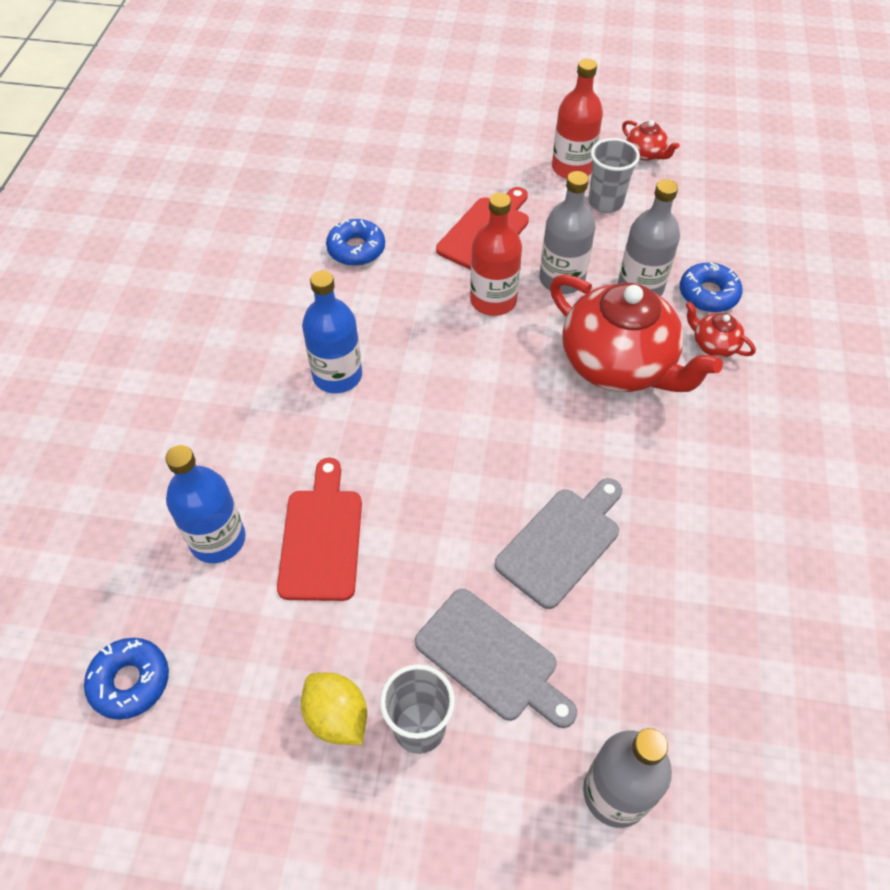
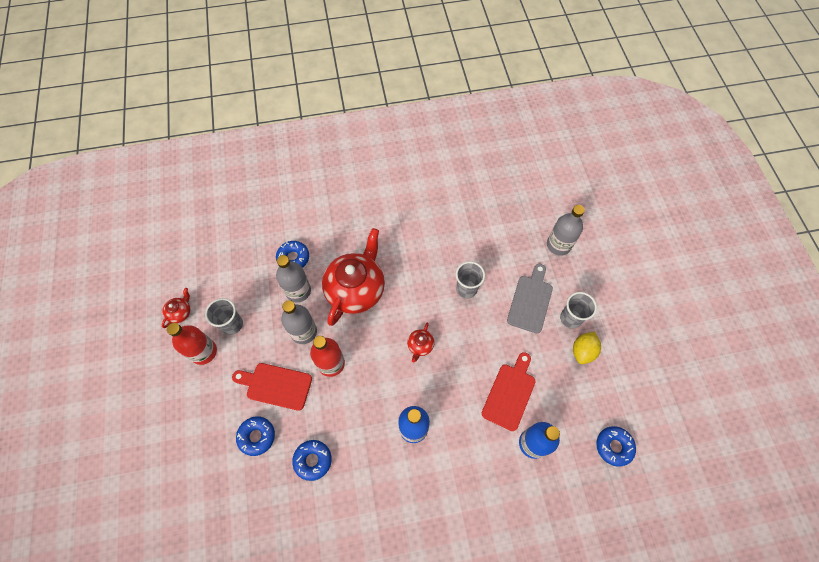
camera: 110 degrees left, 10 degrees up
red cutting board [277,458,362,601] -> red cutting board turned 135 degrees clockwise [482,352,536,431]
grey cutting board [494,478,622,609] -> grey cup [456,261,485,299]
red teapot [685,301,756,357] -> red teapot moved to [407,323,434,363]
none -> blue donut [236,416,275,456]

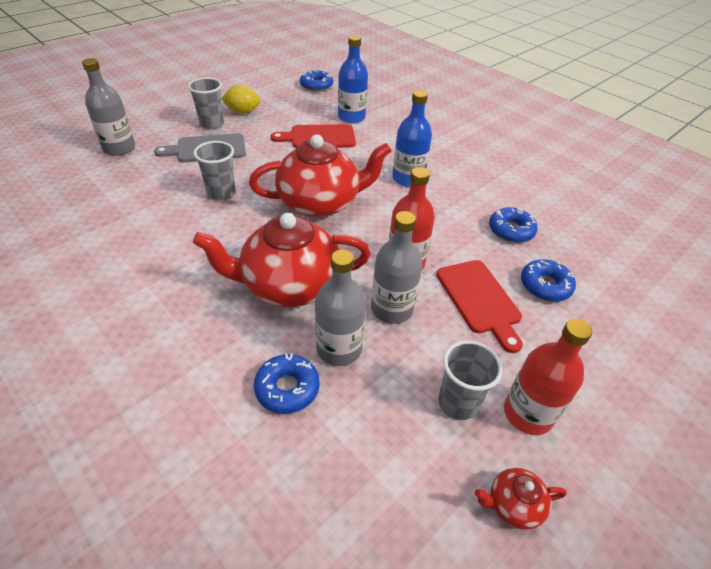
camera: 125 degrees left, 20 degrees down
red teapot [407,323,434,363] -> red teapot [249,134,392,218], size x2.36

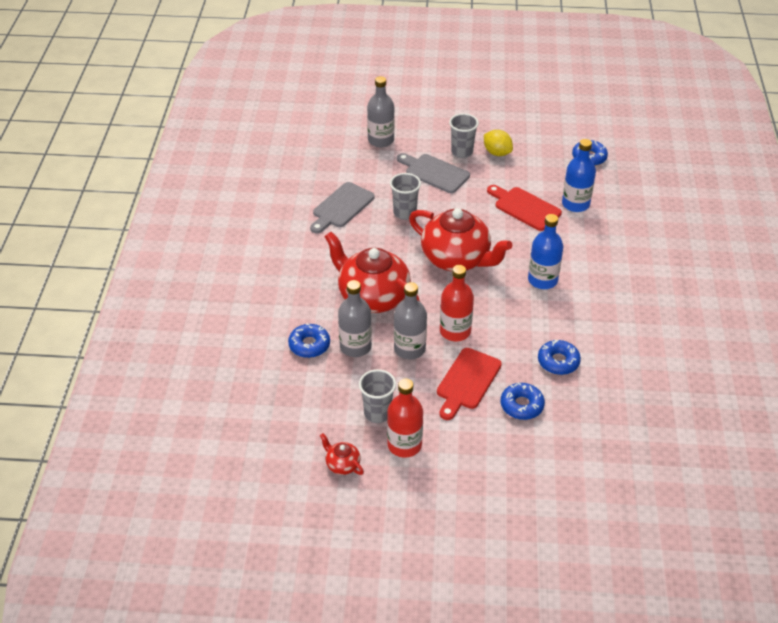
camera: 50 degrees right, 0 degrees up
none -> grey cutting board [310,182,375,233]

